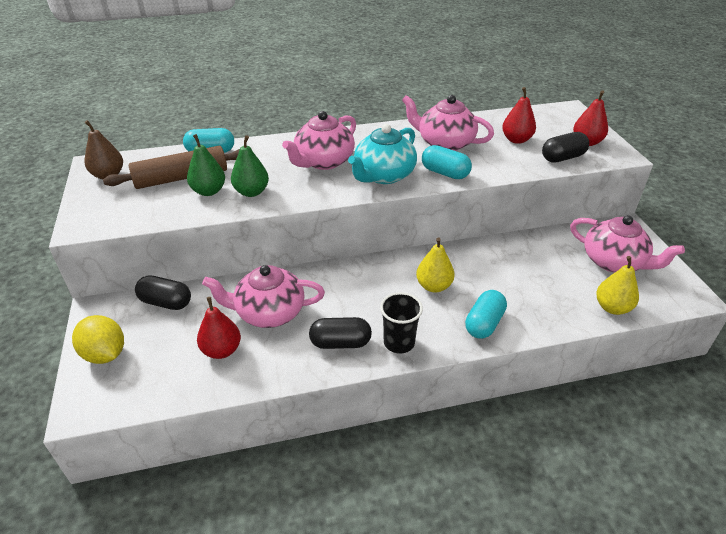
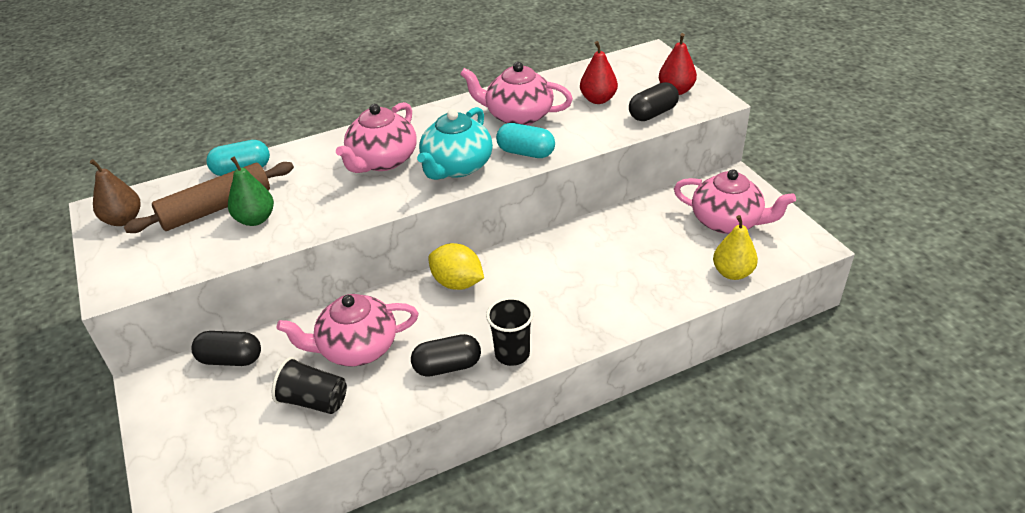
camera: 10 degrees left, 0 degrees up
yellow lemon [72,315,124,364] -> yellow lemon moved to [428,243,484,290]
red pear [197,297,241,359] -> black cup [272,357,347,414]
green pear [231,135,269,197] -> none
yellow pear [416,237,455,292] -> none
turquoise capsule [465,290,507,339] -> none

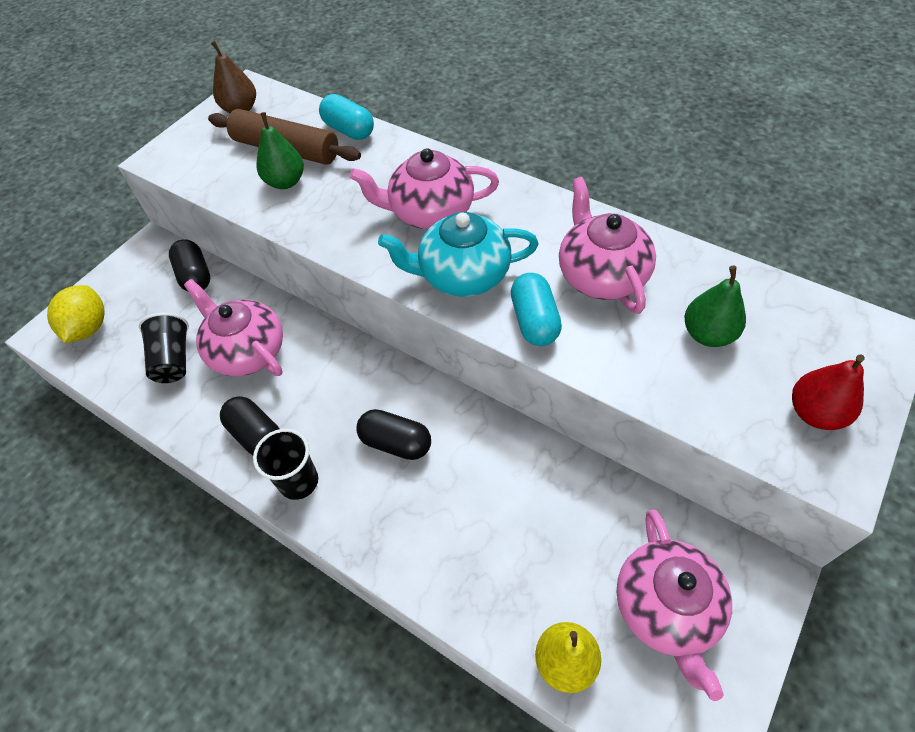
camera: 60 degrees right, 15 degrees up
yellow lemon [428,243,484,290] -> yellow lemon moved to [47,285,105,343]
red pear [580,41,618,104] -> green pear [684,266,746,347]
black capsule [629,82,679,121] -> black capsule moved to [357,409,431,460]

